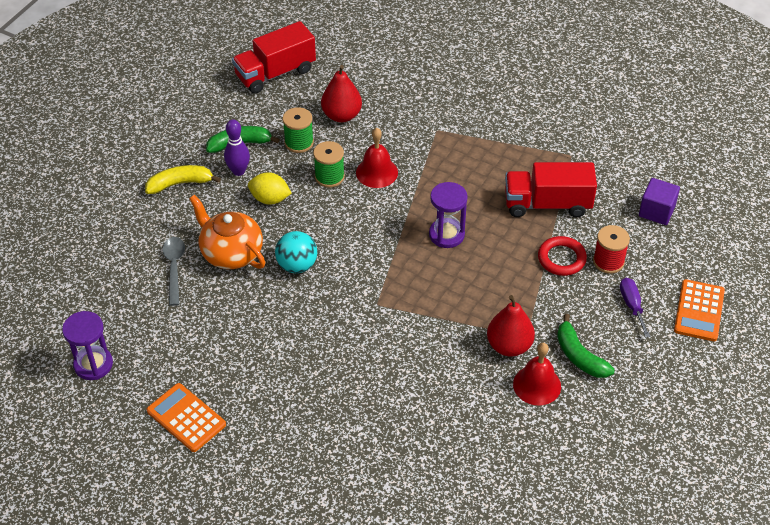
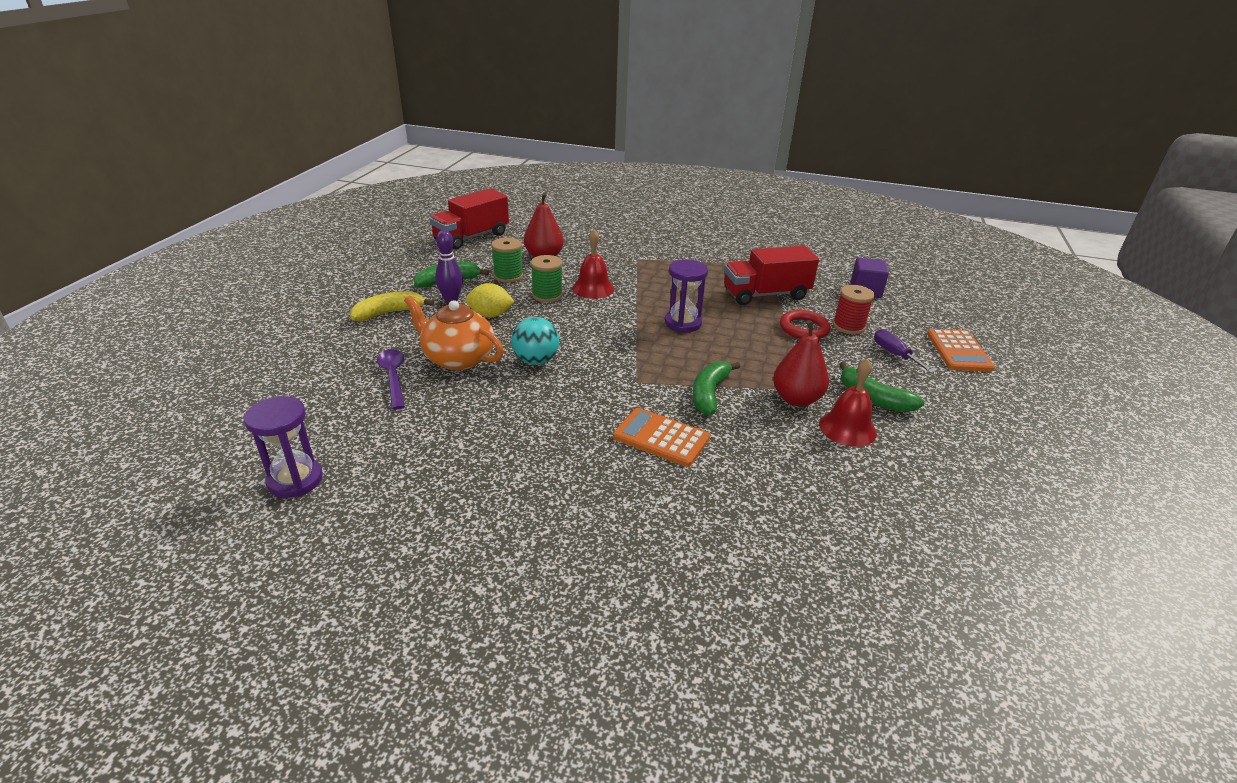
camera: 15 degrees left, 15 degrees down
orange calculator [147,383,226,452] -> orange calculator moved to [613,408,710,467]
grey spoon [162,237,185,306] -> purple spoon [377,349,405,410]
none -> green banana [692,361,740,415]

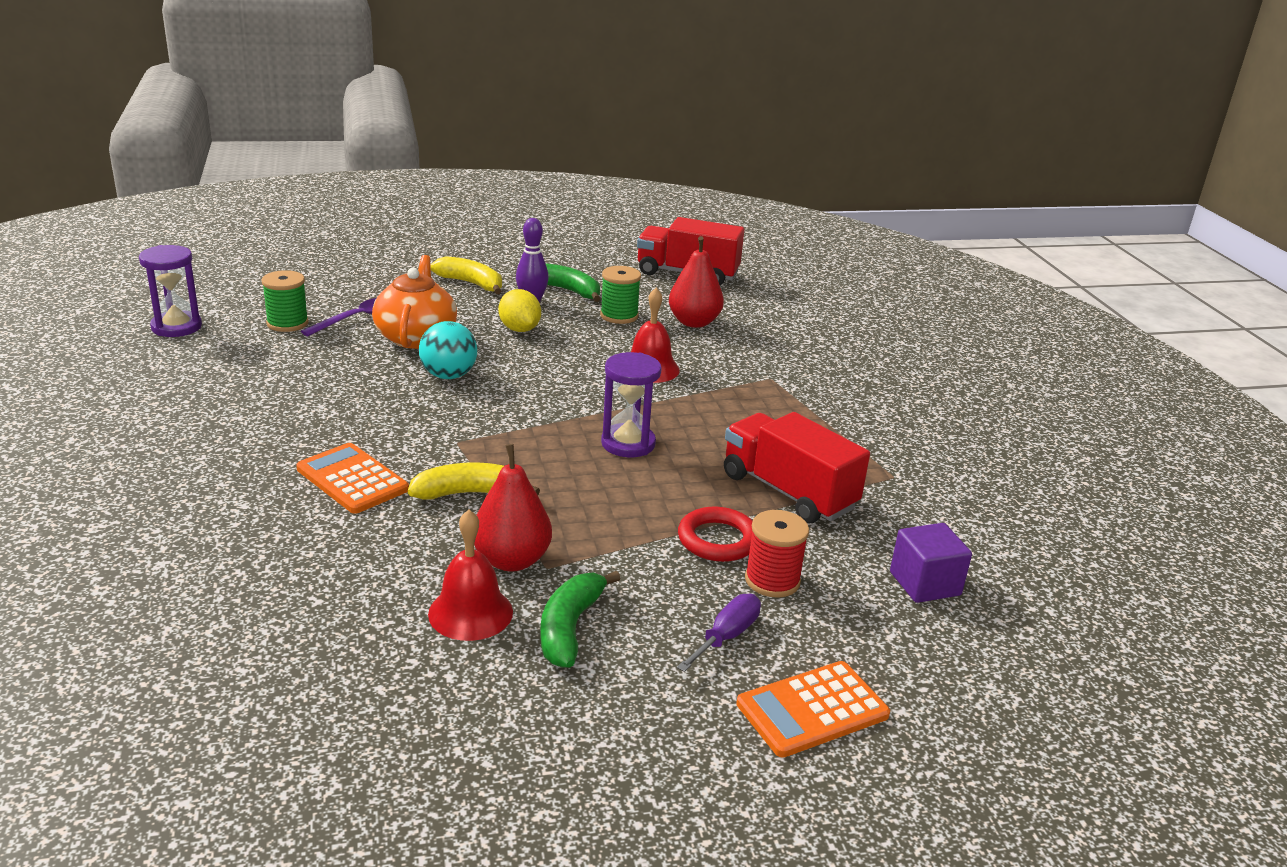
camera: 60 degrees right, 5 degrees down
green spool [531,255,563,302] -> green spool moved to [262,270,309,332]
orange calculator [613,408,710,467] -> orange calculator turned 45 degrees counterclockwise [296,443,409,514]
green banana [692,361,740,415] -> yellow banana [408,463,540,500]

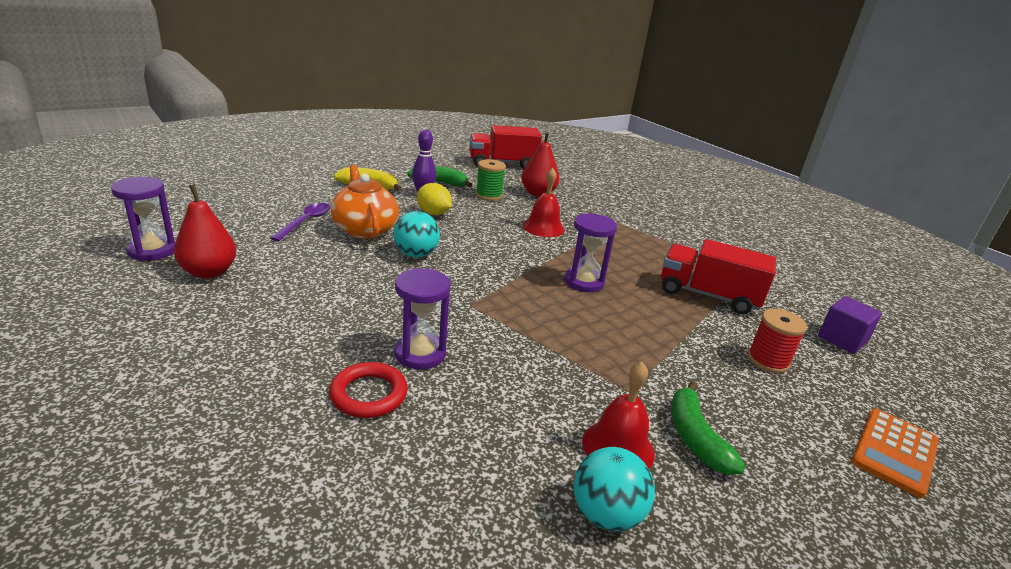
camera: 25 degrees left, 0 degrees up
green spool [262,270,309,332] -> none
orange calculator [296,443,409,514] -> purple hourglass [394,268,451,369]
yellow banana [408,463,540,500] -> none
red pear [474,444,552,572] -> red pear moved to [174,184,237,279]
purple screwdriver [677,594,761,672] -> none
red ring [678,507,752,562] -> red ring moved to [329,362,408,418]
none -> turquoise ball [573,447,655,532]

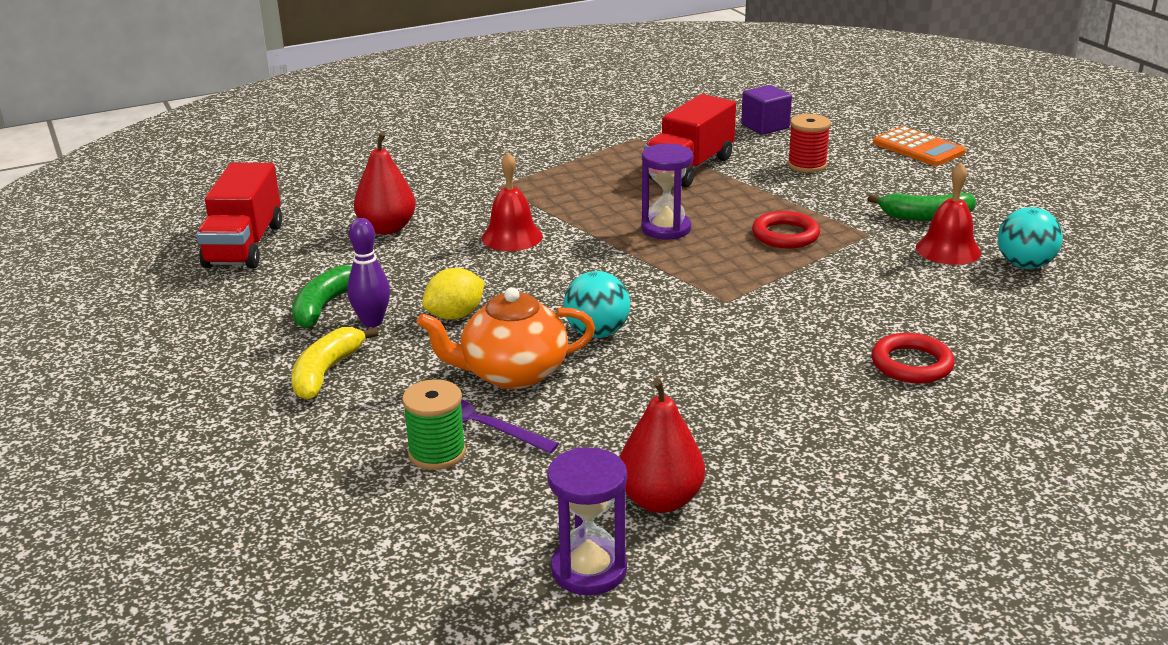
camera: 75 degrees left, 0 degrees up
purple hourglass [394,268,451,369] -> none
green spool [475,159,506,201] -> green spool moved to [402,379,466,470]
none -> red ring [752,211,820,248]

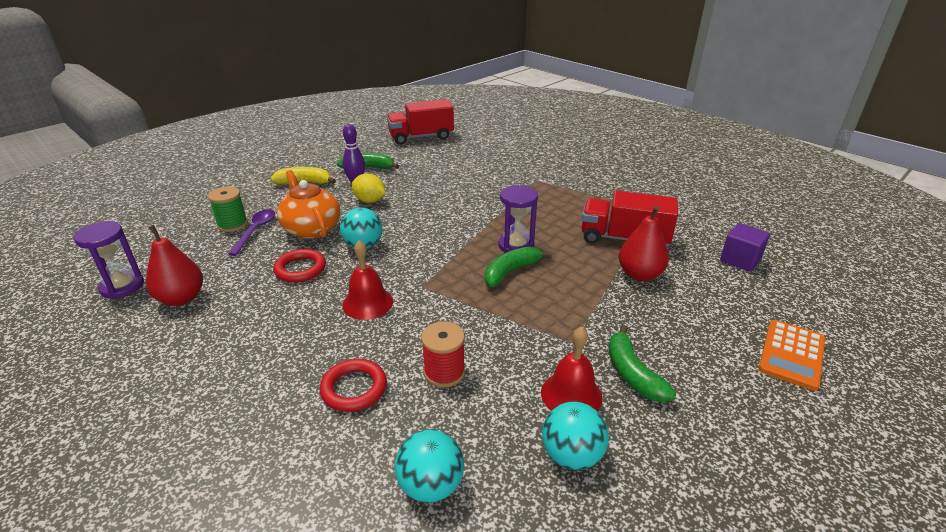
camera: 70 degrees right, 5 degrees up
red pear [354,132,416,235] -> red pear moved to [619,206,669,281]
red bell [481,152,543,251] -> red bell moved to [342,240,393,320]
red ring [752,211,820,248] -> red ring moved to [273,249,326,283]
red spool [788,114,831,173] -> red spool moved to [421,321,465,387]
none -> turquoise ball [395,429,464,503]
none -> green banana [485,246,552,287]

